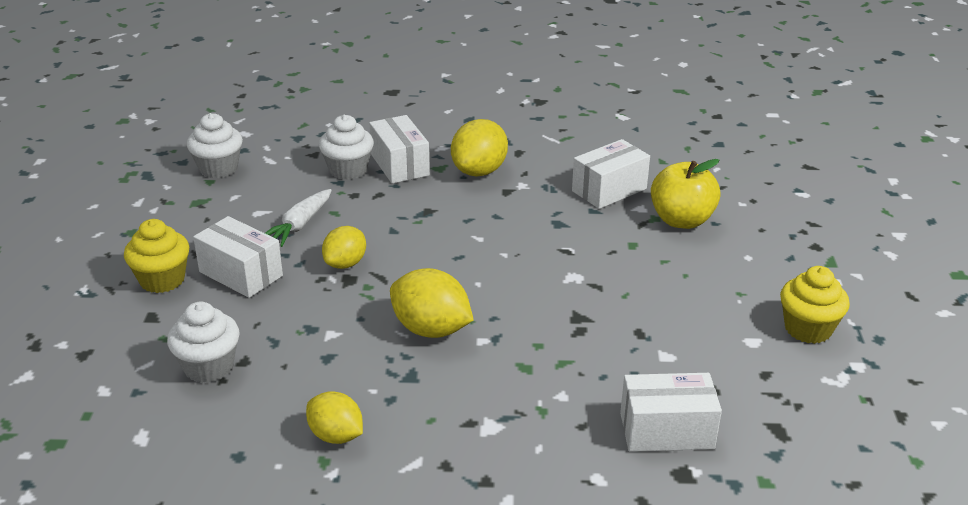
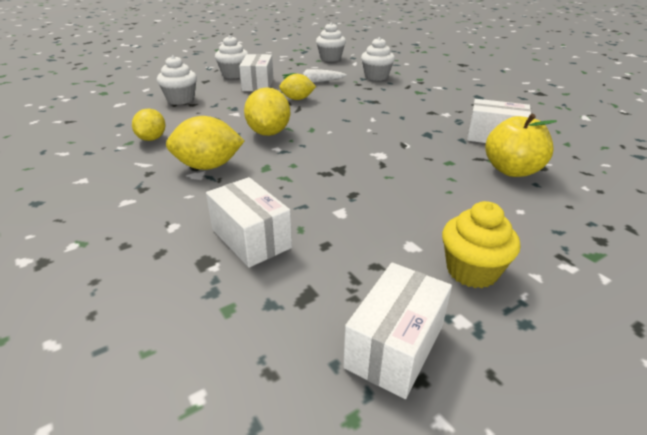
camera: 55 degrees right, 0 degrees up
yellow cupcake [124,219,189,293] -> white cupcake [215,35,248,79]
white box [369,115,430,184] -> white box moved to [343,263,452,399]
yellow lemon [451,119,508,176] -> yellow lemon moved to [166,116,245,170]

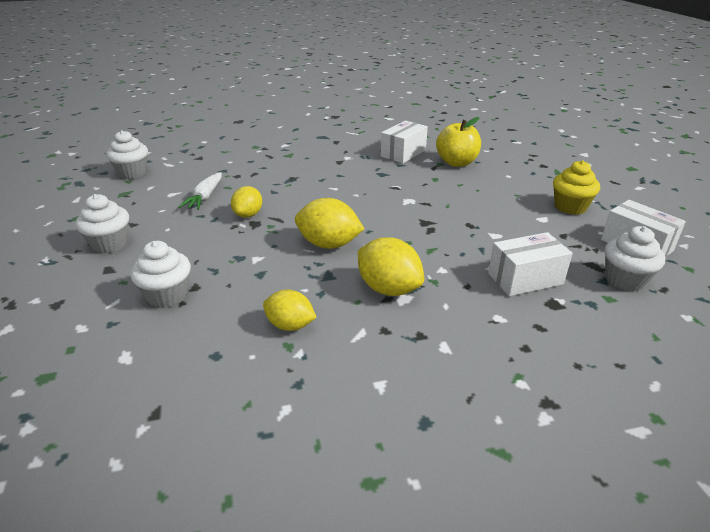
camera: 70 degrees left, 0 degrees up
yellow lemon [166,116,245,170] -> yellow lemon turned 60 degrees counterclockwise [358,237,424,296]
white box [239,54,273,91] -> none
white cupcake [361,37,395,81] -> white cupcake moved to [605,226,665,291]

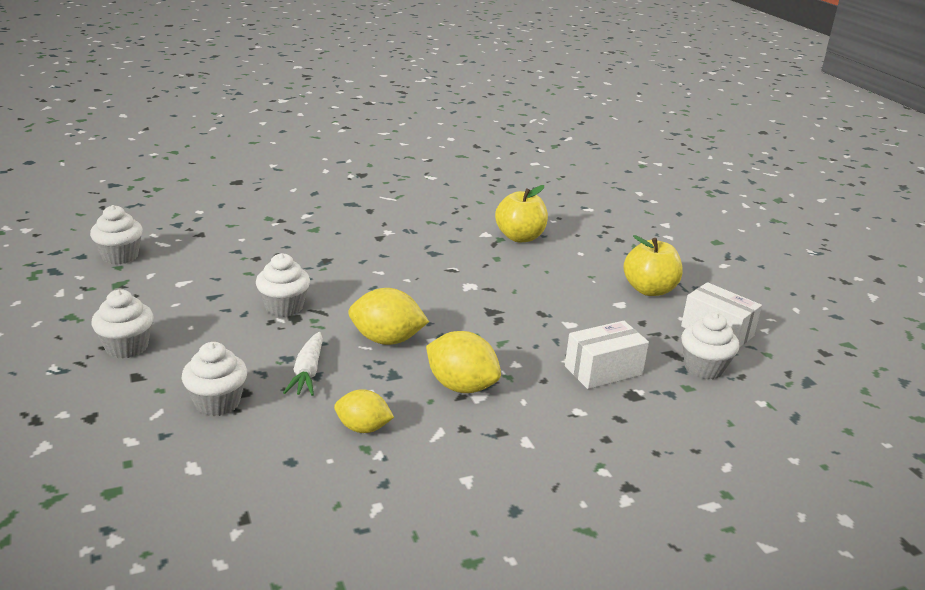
camera: 10 degrees left, 5 degrees down
white carrot [178,173,222,210] -> white carrot moved to [283,332,323,396]
yellow lemon [231,186,262,218] -> white cupcake [256,253,310,317]
white box [381,121,428,163] -> none
yellow cupcake [553,160,600,215] -> yellow apple [623,235,683,296]

